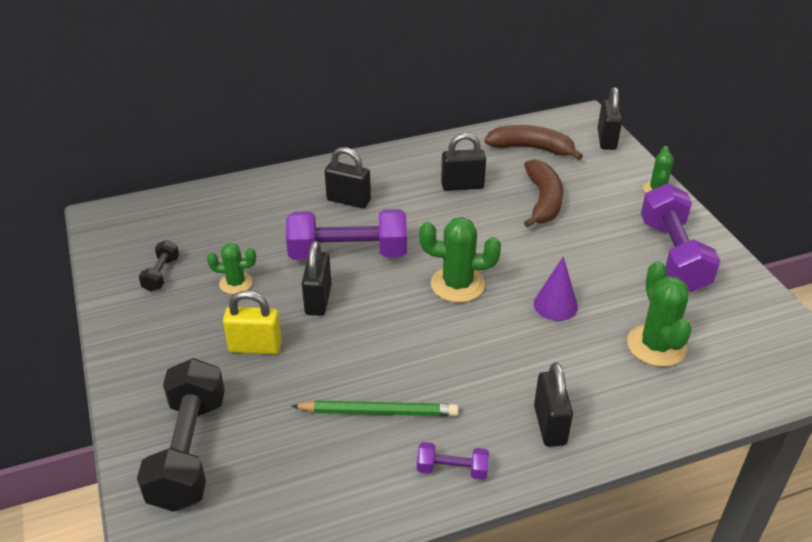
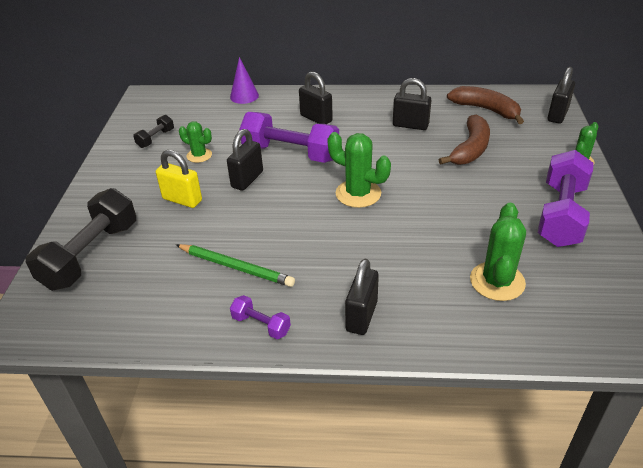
camera: 25 degrees right, 0 degrees up
purple cone [534,256,578,321] -> purple cone moved to [230,57,259,104]

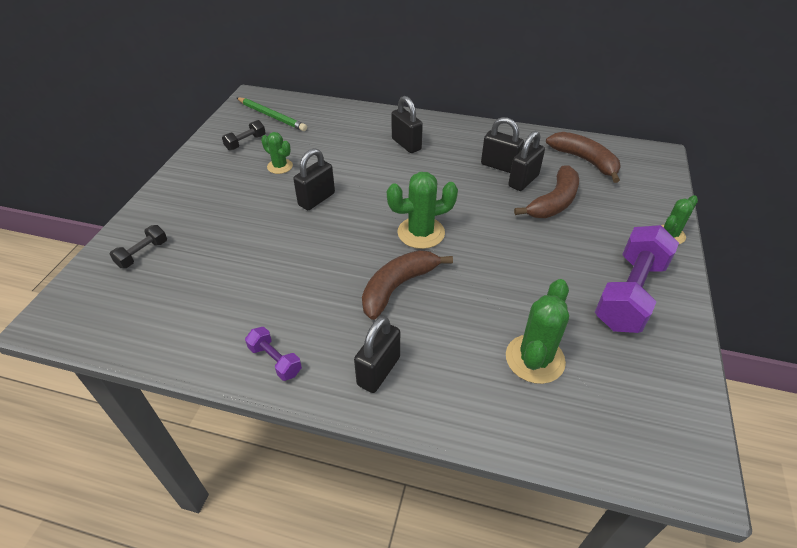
camera: 10 degrees right, 5 degrees up
black dumbbell [26,188,136,291] -> black dumbbell [110,225,167,268], size x0.47
yellow padlock [156,150,202,208] -> none
green pencil [176,244,295,287] -> green pencil moved to [237,97,307,131]
purple cone [230,57,259,104] -> none
purple dumbbell [239,112,339,163] -> none
green cactus [327,132,391,208] -> green cactus turned 60 degrees counterclockwise [387,172,458,249]
black padlock [548,67,575,124] -> black padlock moved to [508,131,545,191]
none -> brown banana [362,250,453,320]

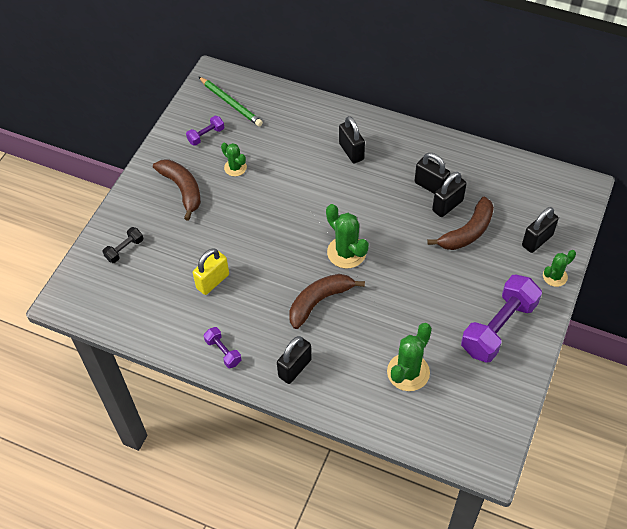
camera: 10 degrees right, 10 degrees up
black dumbbell [222,120,266,150] -> purple dumbbell [186,116,224,146]
black padlock [293,148,335,210] -> black padlock moved to [522,207,559,253]
green cactus [387,172,458,249] -> green cactus turned 60 degrees clockwise [326,204,369,268]
brown banana [546,132,621,183] -> brown banana moved to [153,159,201,221]
none -> yellow padlock [193,248,229,295]

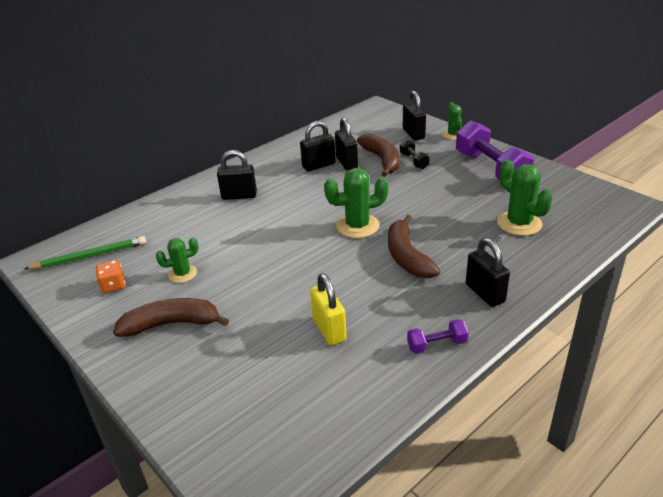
camera: 65 degrees left, 20 degrees down
black dumbbell [102,227,143,263] -> black dumbbell moved to [400,139,430,169]
purple dumbbell [186,116,224,146] -> orange dice [95,260,125,293]

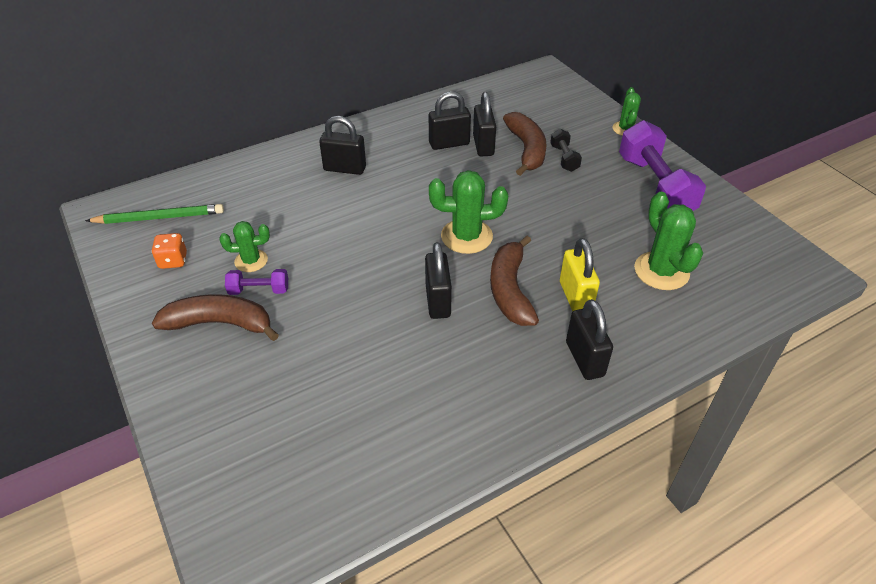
camera: 10 degrees right, 10 degrees up
yellow padlock [310,273,347,345] -> yellow padlock moved to [560,238,600,312]
black padlock [403,91,426,141] -> black padlock moved to [425,242,452,319]
purple dumbbell [407,319,469,354] -> purple dumbbell moved to [225,269,288,295]

